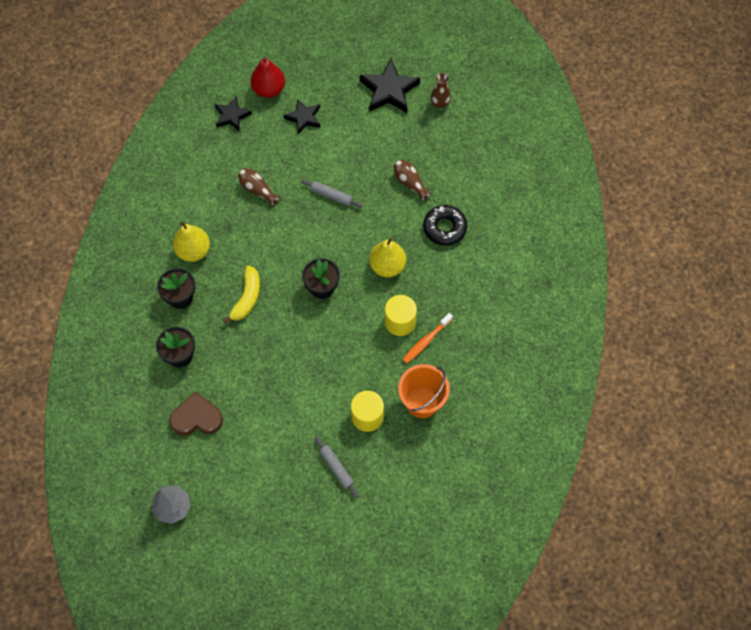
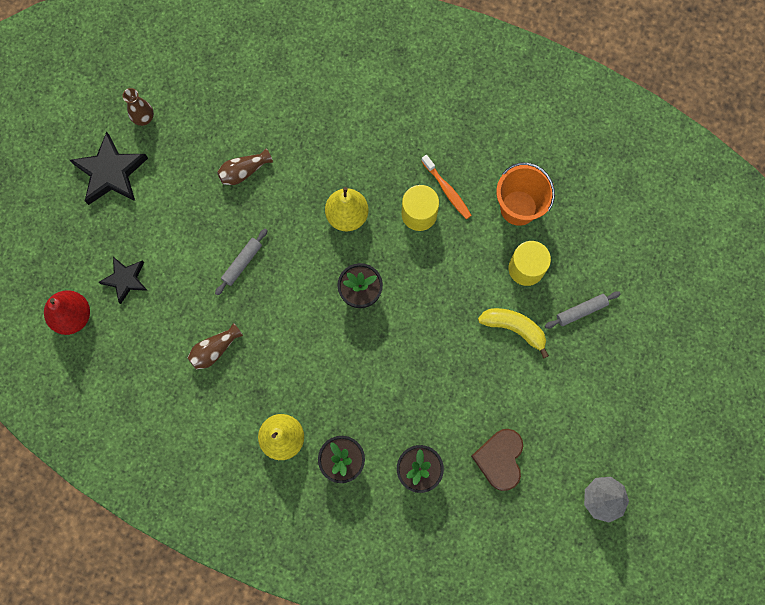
camera: 80 degrees left, 10 degrees up
black star [215,96,252,131] -> none
yellow banana [223,266,260,323] -> yellow banana moved to [478,308,549,359]
black donut [423,205,467,246] -> none

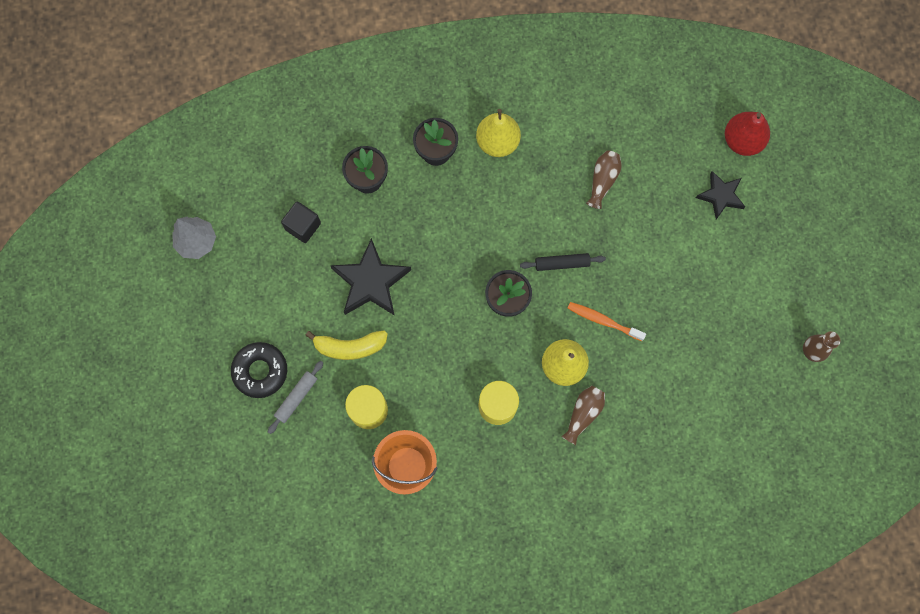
camera: 150 degrees right, 0 degrees up
black star [70,131,148,205] -> black star moved to [330,238,411,316]
grey rolling pin [215,229,268,295] -> none
brown vase [217,149,273,185] -> brown vase moved to [561,386,605,445]
orange toothbrush [421,155,472,219] -> orange toothbrush moved to [567,302,646,341]
brown heart [471,429,523,491] -> black cube [281,202,321,243]
none -> black donut [231,342,287,398]
none -> black rolling pin [520,253,606,271]

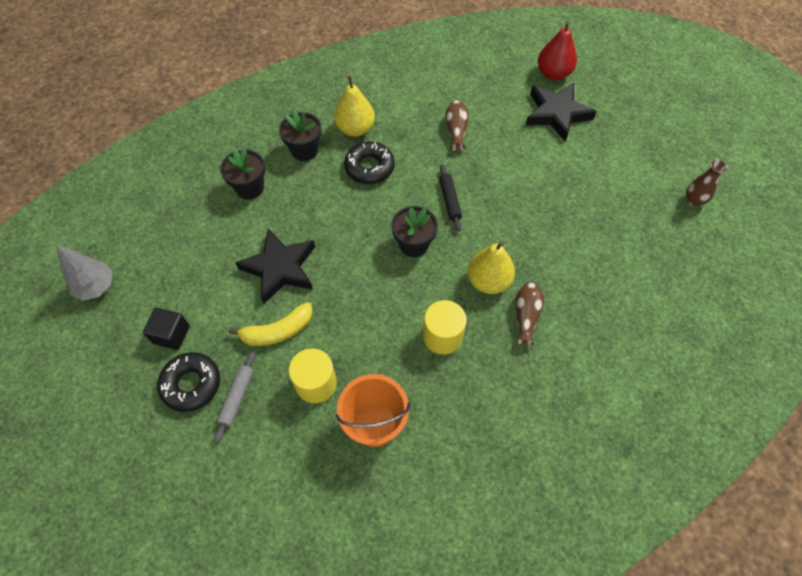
camera: 20 degrees left, 15 degrees down
black cube [281,202,321,243] -> black cube moved to [143,308,190,350]
black rolling pin [520,253,606,271] -> black rolling pin turned 75 degrees counterclockwise [439,164,462,231]
orange toothbrush [567,302,646,341] -> none
black star [696,171,745,219] -> black star [526,83,597,141], size x1.61
none -> black donut [344,141,395,184]

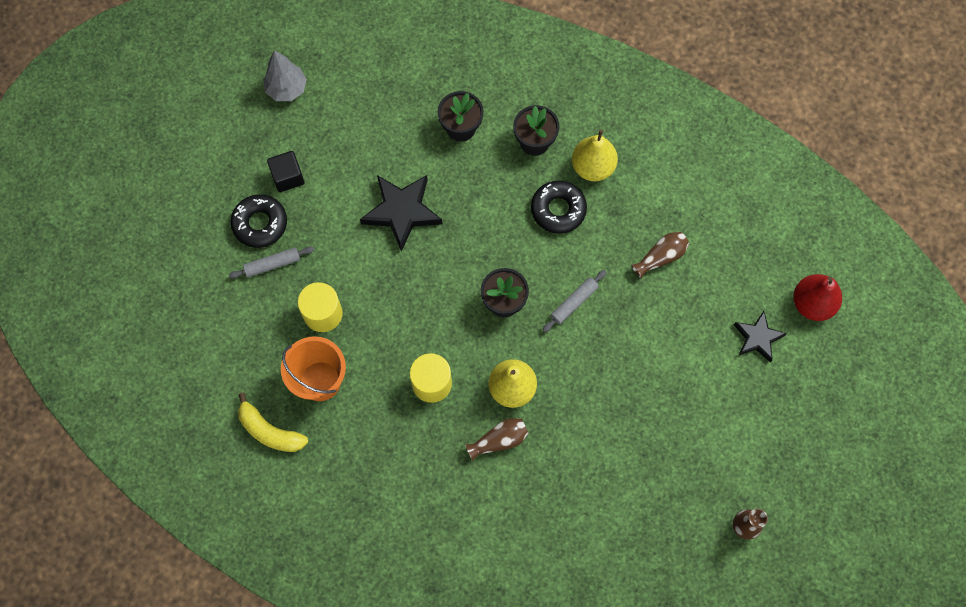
camera: 55 degrees right, 10 degrees up
yellow banana [229,302,313,346] -> yellow banana moved to [238,393,308,452]
black rolling pin [439,164,462,231] -> grey rolling pin [543,270,606,332]
black star [526,83,597,141] -> black star [734,311,787,362], size x0.62

